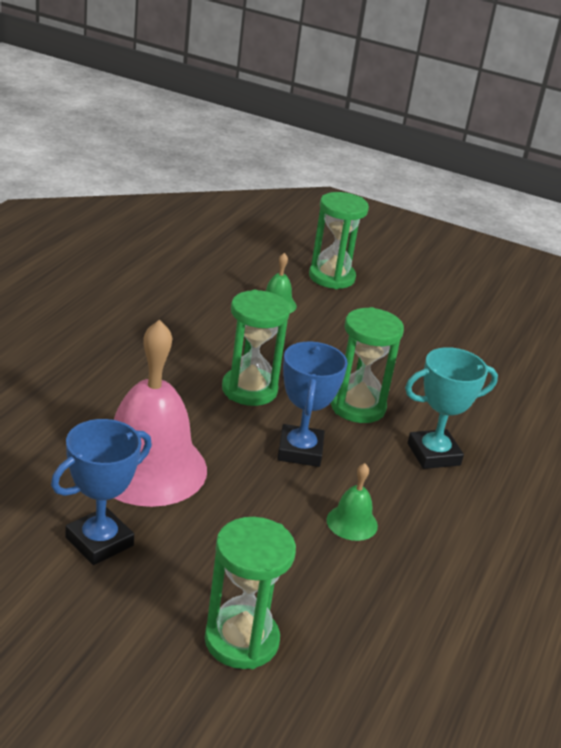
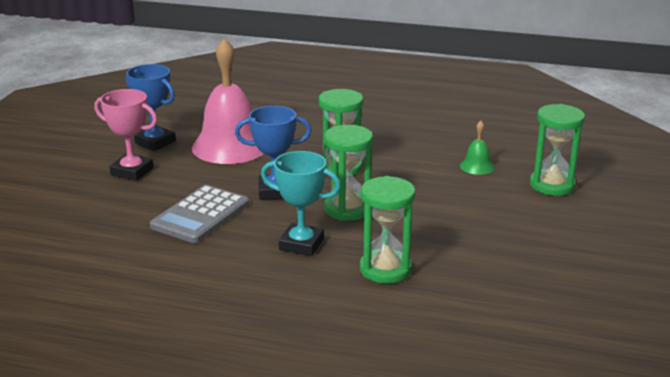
camera: 85 degrees right, 5 degrees down
green hourglass [205,517,296,669] -> green hourglass moved to [360,176,415,284]
green bell [326,463,378,541] -> grey calculator [150,185,249,243]
turquoise trophy [405,347,498,469] -> turquoise trophy turned 45 degrees counterclockwise [261,151,341,256]
none -> pink trophy [94,89,157,181]

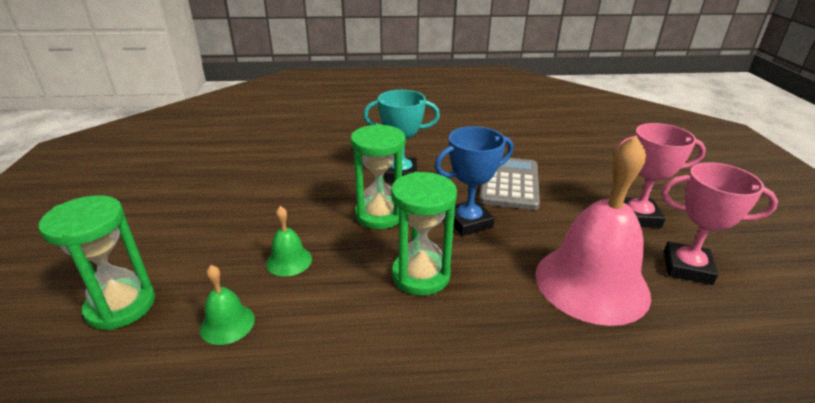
camera: 160 degrees right, 5 degrees up
blue trophy [126,64,176,151] -> pink trophy [661,162,778,285]
green hourglass [360,176,415,284] -> none
none -> green bell [266,206,312,277]

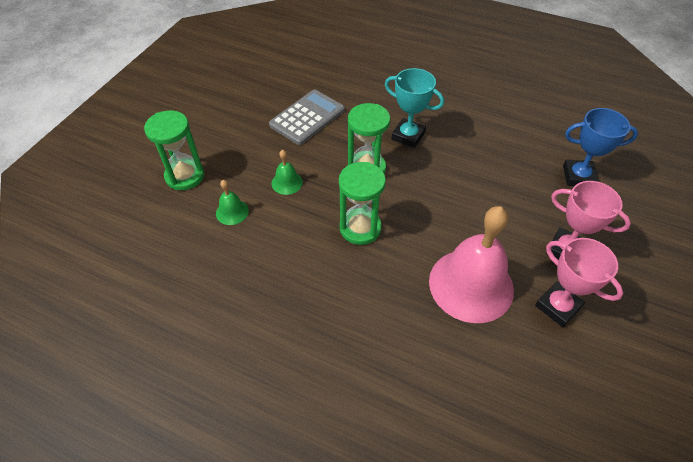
camera: 30 degrees right, 20 degrees up
blue trophy [435,126,513,236] -> blue trophy moved to [563,108,638,186]
grey calculator [479,157,540,210] -> grey calculator moved to [269,89,345,145]

